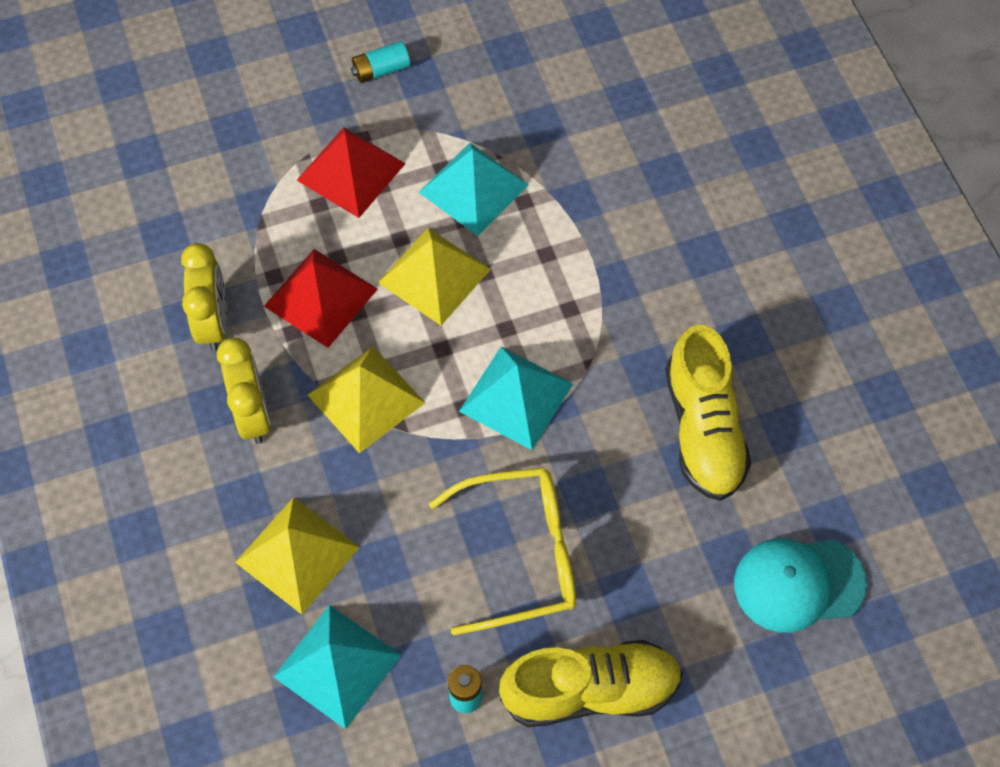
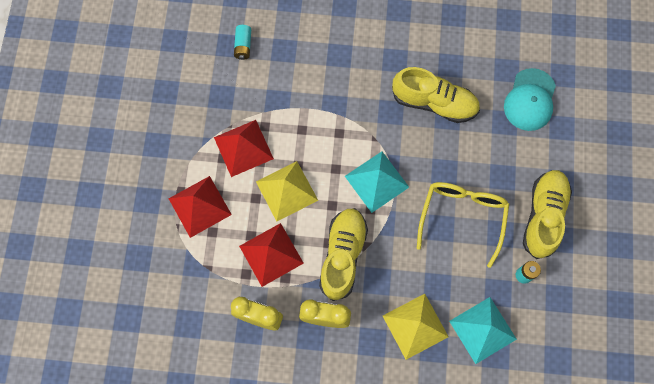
camera: 65 degrees left, 10 degrees up
yellow pyramid [308,346,425,453] -> yellow shoe [319,208,368,301]
turquoise battery [351,41,410,83] -> turquoise battery moved to [234,25,251,60]
turquoise pyramid [419,143,529,236] -> red pyramid [214,120,274,177]

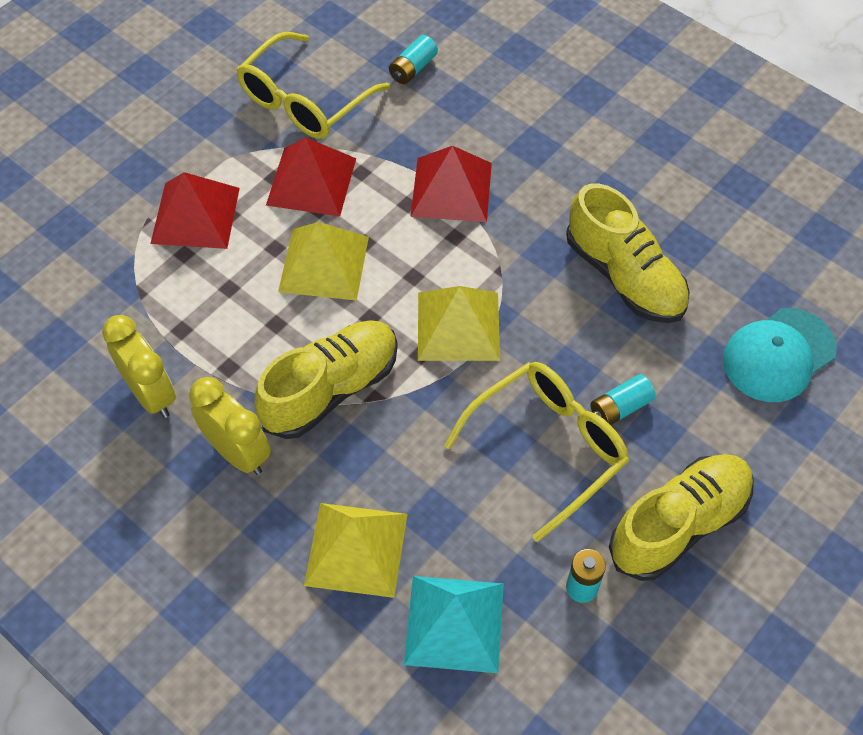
camera: 35 degrees right, 15 degrees down
red pyramid [239,223,304,287] -> red pyramid moved to [410,146,492,222]
turquoise pyramid [345,151,409,213] -> yellow pyramid [418,286,500,361]
none -> yellow glasses [236,32,390,139]
none -> turquoise battery [590,374,656,425]

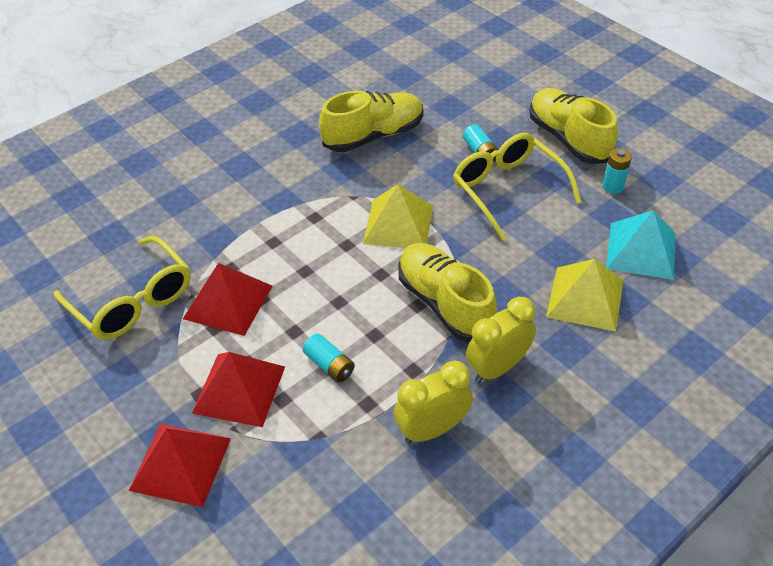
camera: 80 degrees left, 10 degrees down
yellow pyramid [278,222,369,301] -> none
turquoise battery [389,35,438,84] -> turquoise battery moved to [303,334,355,382]
red pyramid [410,146,492,222] -> red pyramid moved to [129,424,231,507]
turquoise cap [723,308,837,402] -> none

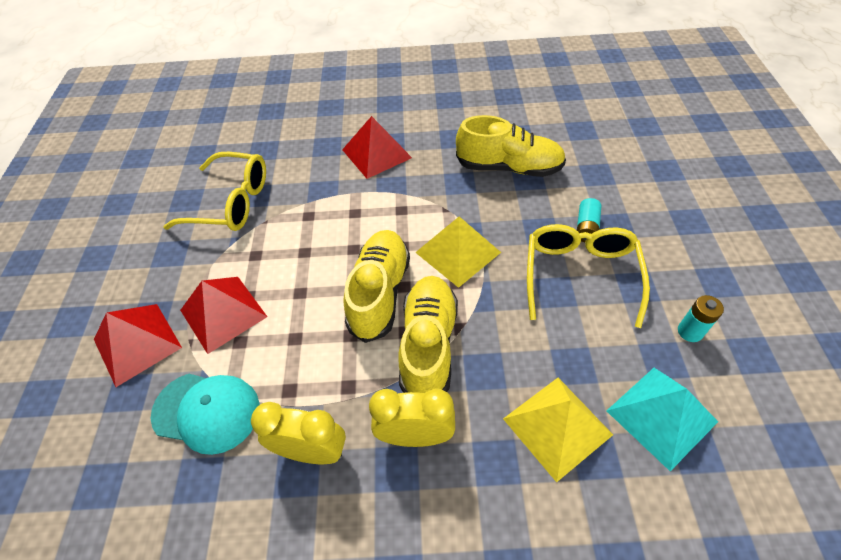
camera: 40 degrees right, 5 degrees up
yellow glasses [54,236,191,340] -> yellow glasses turned 75 degrees counterclockwise [163,152,266,231]
red pyramid [183,263,273,336] -> red pyramid moved to [342,116,412,179]
turquoise battery [303,334,355,382] -> none
yellow shoe [530,88,618,164] -> yellow shoe moved to [343,230,410,343]
none -> turquoise cap [151,374,260,455]

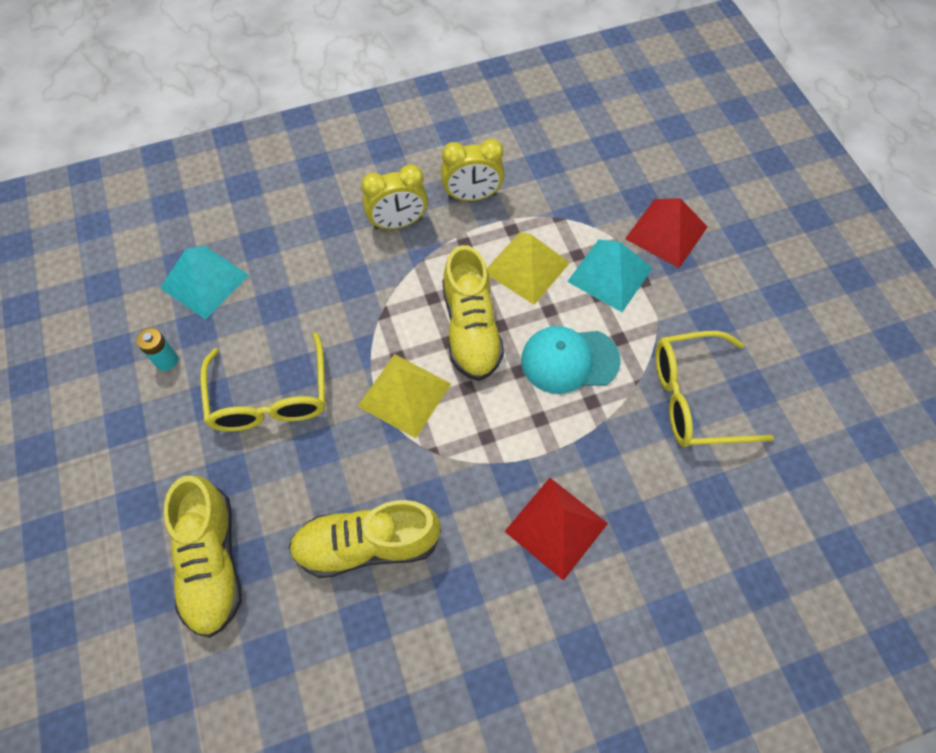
camera: 160 degrees right, 10 degrees up
turquoise cap [151,374,260,455] -> turquoise cap moved to [521,326,621,394]
red pyramid [180,277,267,354] -> turquoise pyramid [567,239,653,312]
yellow shoe [398,276,458,393] -> yellow shoe moved to [164,476,242,638]
yellow pyramid [503,378,613,482] -> yellow pyramid moved to [487,232,570,305]
turquoise battery [577,198,601,242] -> none

